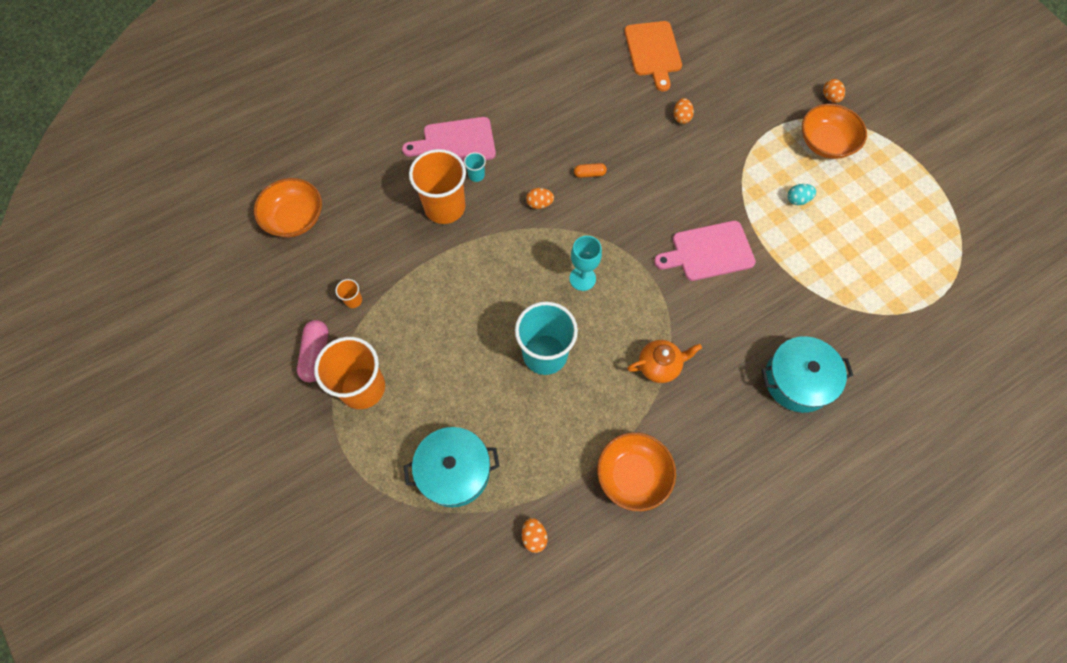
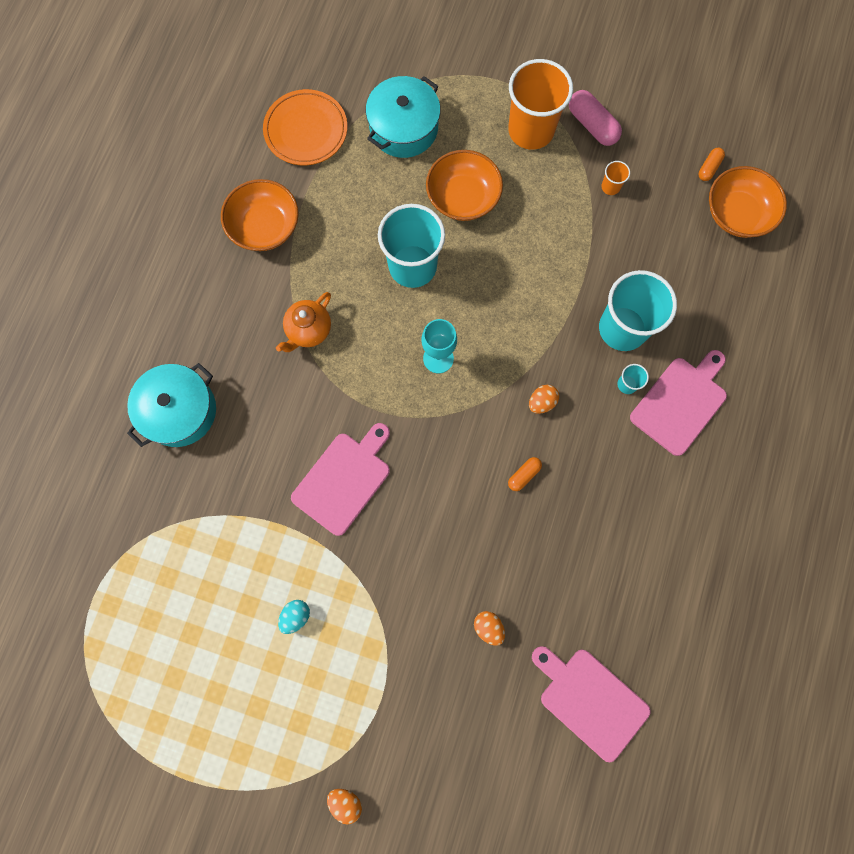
camera: 140 degrees right, 10 degrees up
orange cup [409,149,466,224] -> turquoise cup [599,270,677,351]
orange egg [522,518,548,553] -> orange plate [263,89,347,165]
orange cutting board [624,21,682,91] -> pink cutting board [532,646,651,762]
orange bowl [802,104,867,159] -> orange bowl moved to [426,150,503,221]
none -> orange capsule [699,148,725,181]

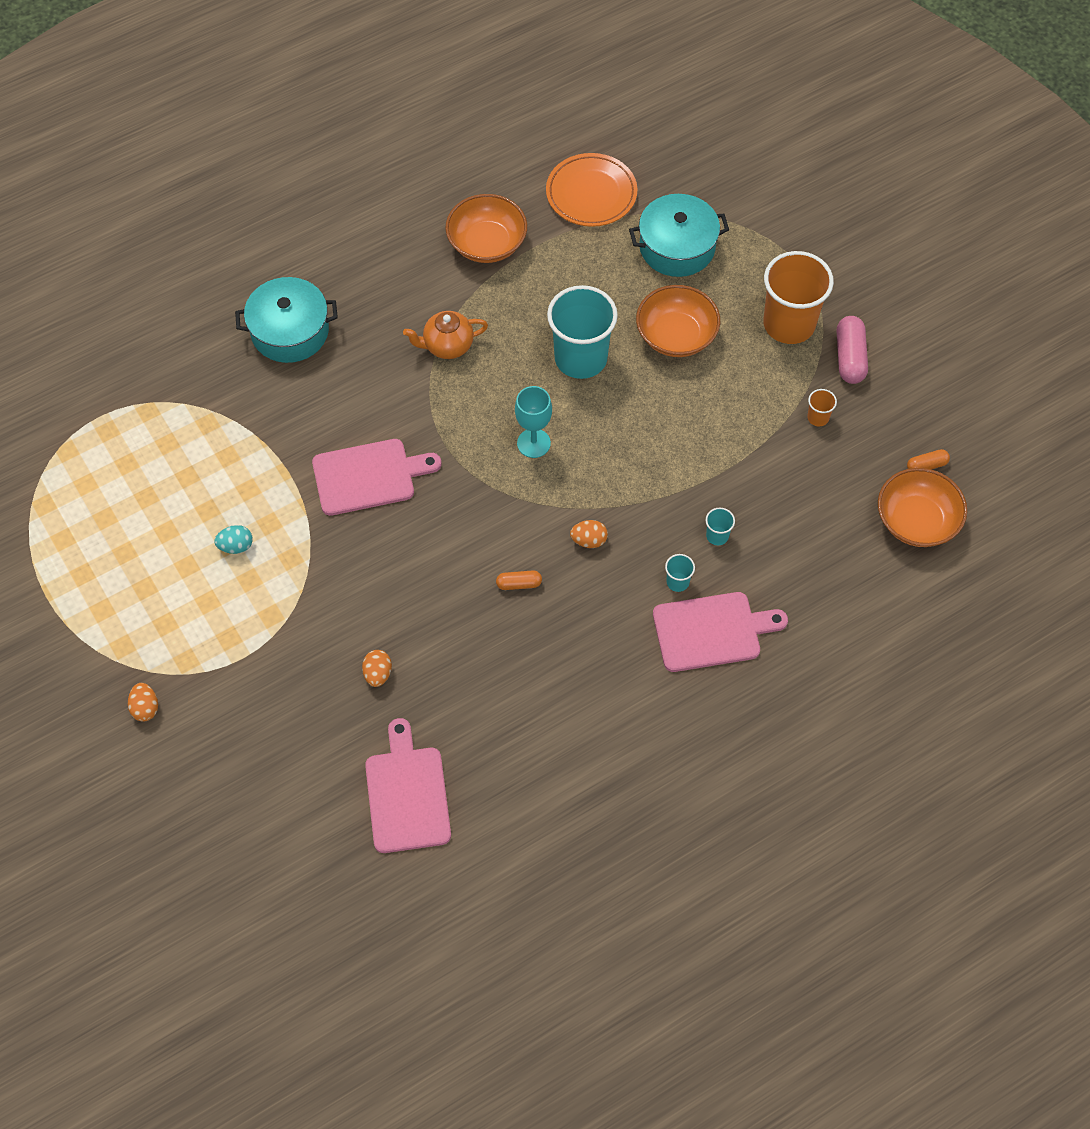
camera: 40 degrees right, 15 degrees down
turquoise cup [599,270,677,351] -> turquoise cup [706,508,735,545], size x0.41

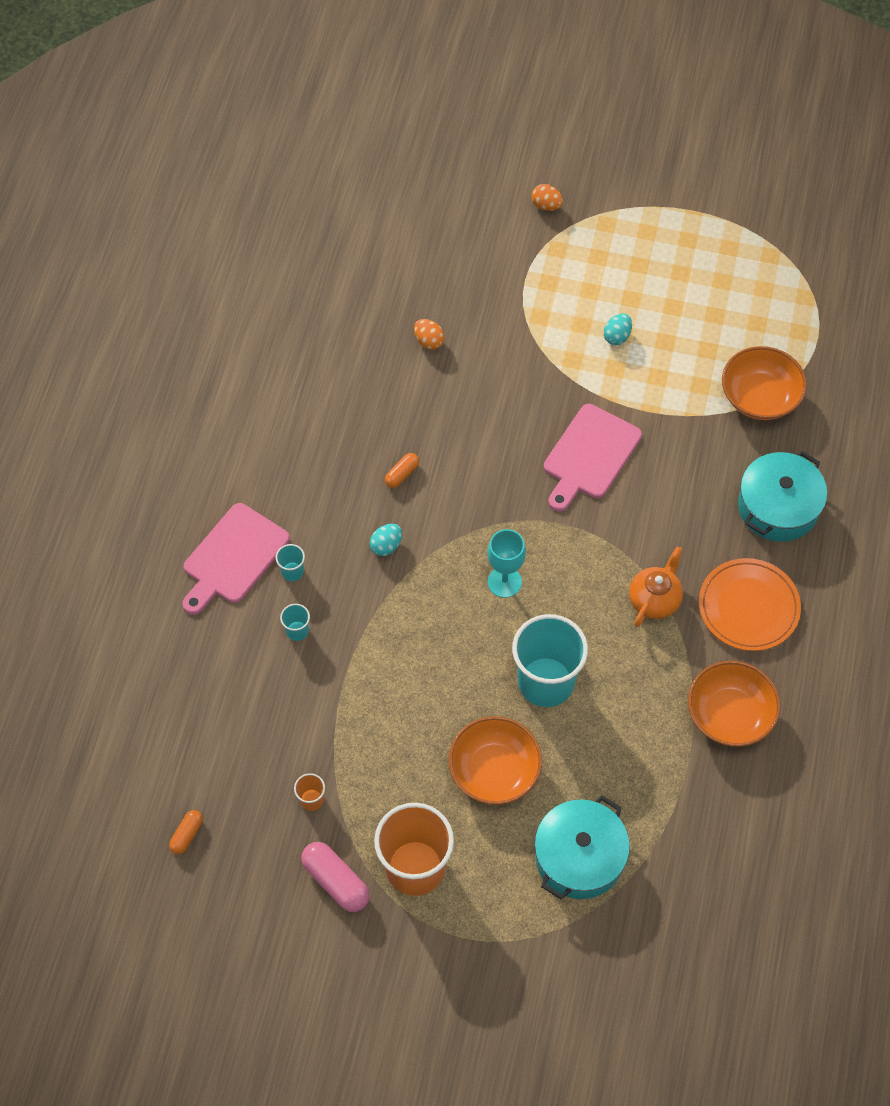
camera: 135 degrees right, 0 degrees up
pink cutting board [365,718,451,853] -> none
orange plate [546,153,637,227] -> orange plate moved to [699,558,801,651]
orange egg [570,520,608,548] -> turquoise egg [370,524,402,556]
orange bowl [878,468,967,547] -> orange bowl moved to [722,346,807,420]

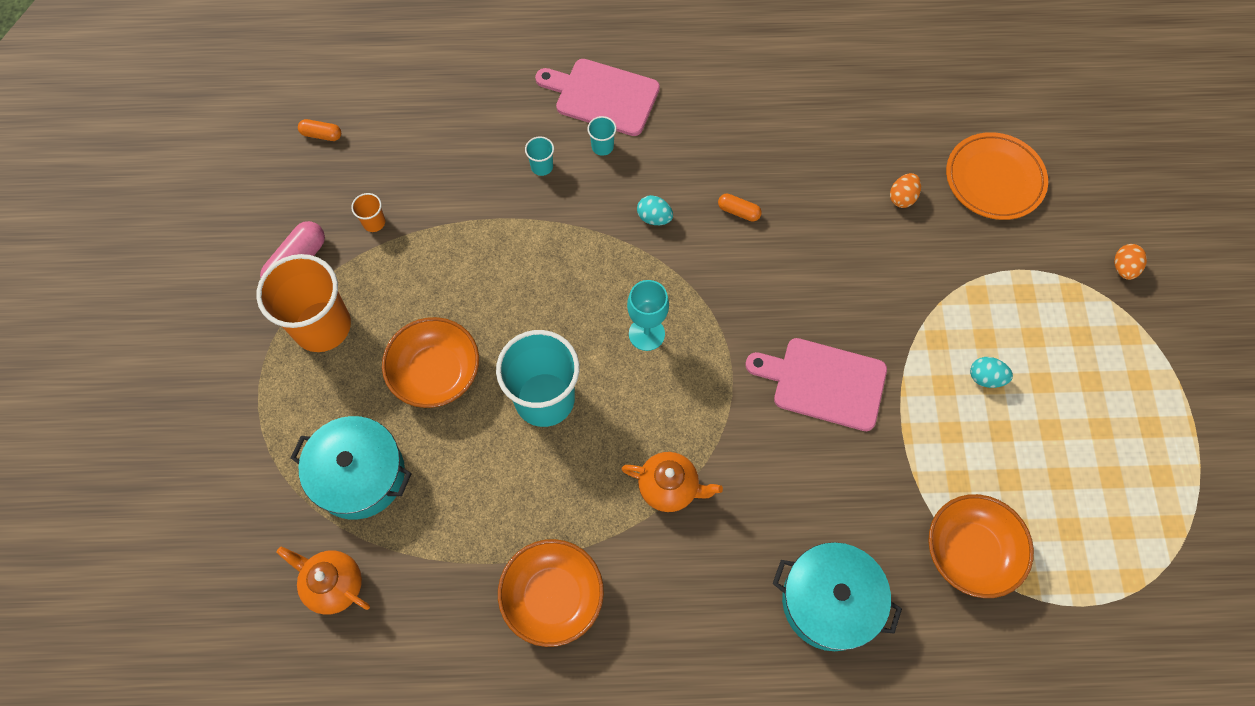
camera: 75 degrees right, 5 degrees up
orange plate [699,558,801,651] -> orange plate moved to [946,132,1048,220]
none -> orange teapot [277,546,370,615]

